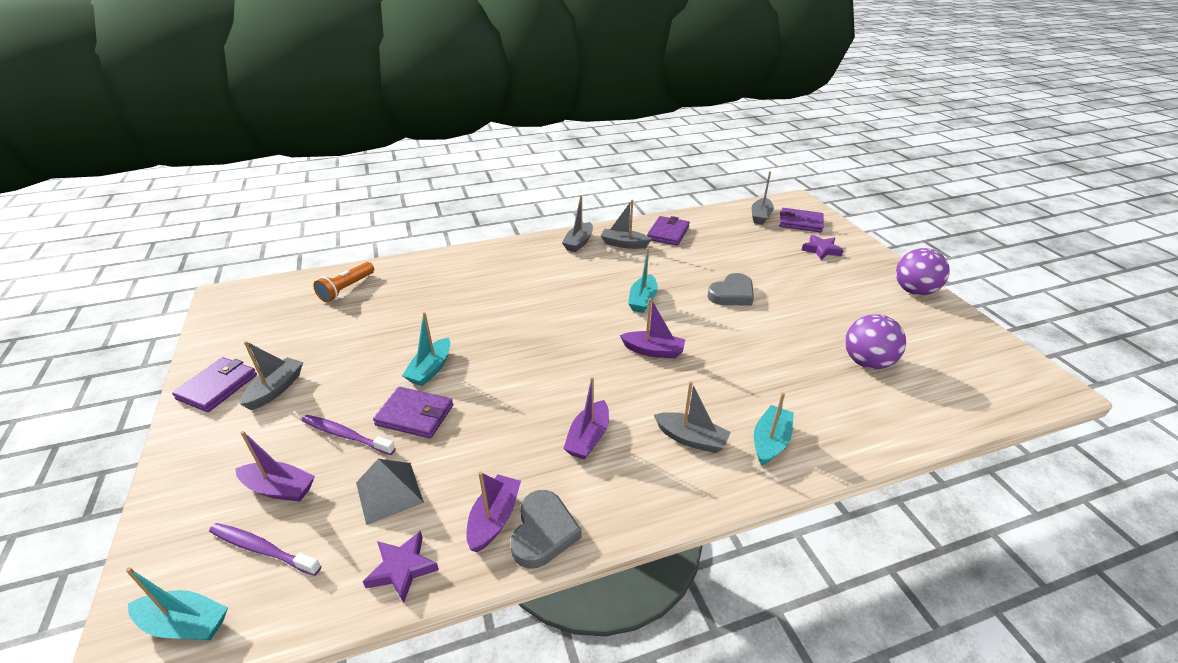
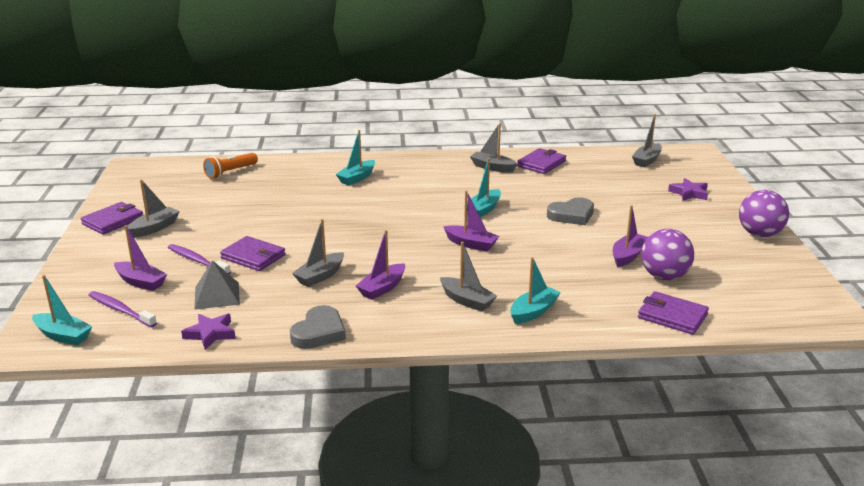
camera: 15 degrees right, 10 degrees down
turquoise boat [402,312,450,386] -> turquoise boat moved to [336,130,375,185]
purple boat [466,471,521,553] -> purple boat moved to [613,205,648,267]
grey boat [562,195,593,252] -> grey boat moved to [292,219,344,287]
purple wallet [779,208,823,233] -> purple wallet moved to [638,291,709,335]

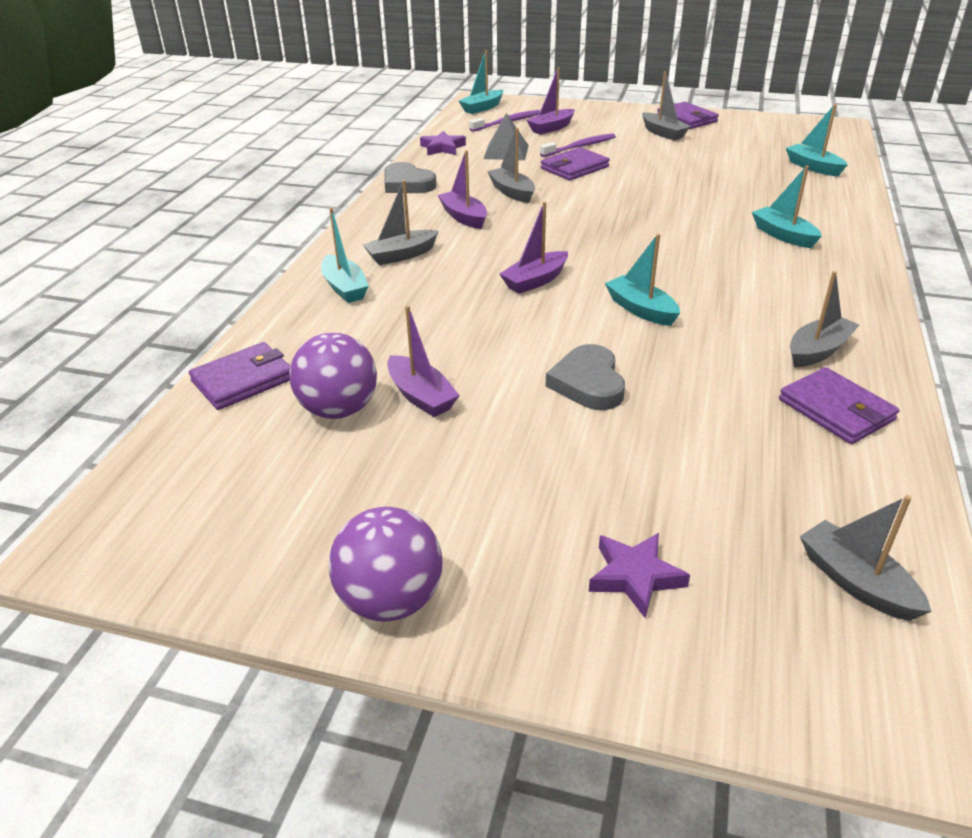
camera: 110 degrees right, 10 degrees up
orange flashlight [203,153,258,179] -> turquoise boat [786,104,848,176]

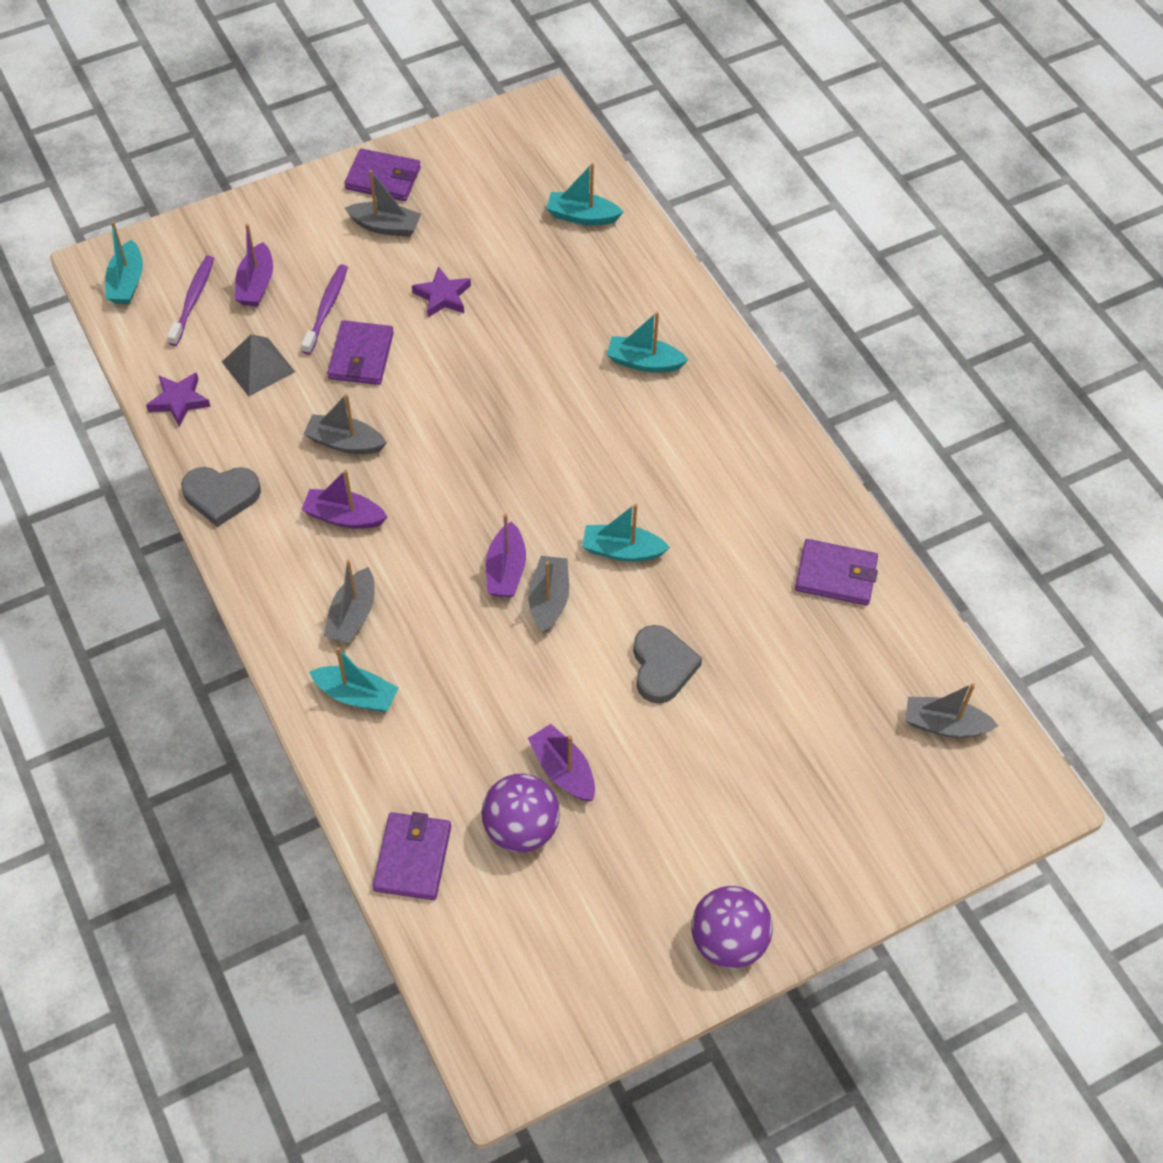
camera: 45 degrees left, 20 degrees up
purple boat [387,305,460,417] -> purple boat turned 135 degrees counterclockwise [528,724,595,802]
grey heart [546,344,625,410] -> grey heart turned 135 degrees counterclockwise [633,625,702,704]
purple star [589,533,690,618] -> purple star moved to [412,266,471,317]
grey boat [790,271,859,367] -> grey boat moved to [529,556,569,633]

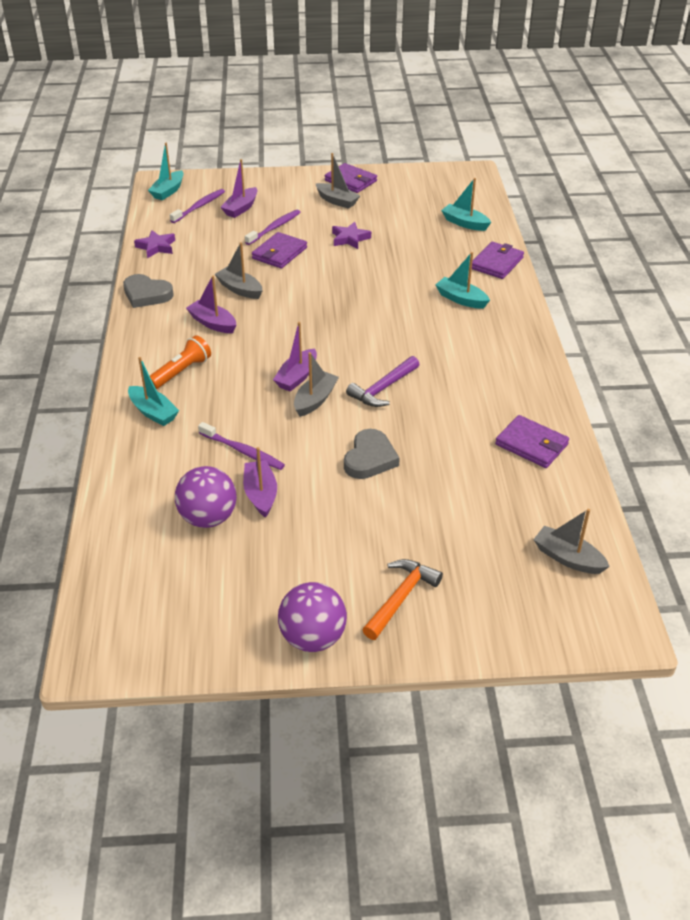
camera: 25 degrees right, 15 degrees down
grey pyramid [222,334,295,396] -> none
grey boat [324,560,375,643] -> orange flashlight [150,335,211,389]
purple wallet [373,812,451,900] -> purple wallet moved to [472,242,524,279]
turquoise boat [582,503,670,562] -> purple hammer [346,356,420,407]
none -> purple toothbrush [198,422,285,470]
none -> orange hammer [362,559,443,640]

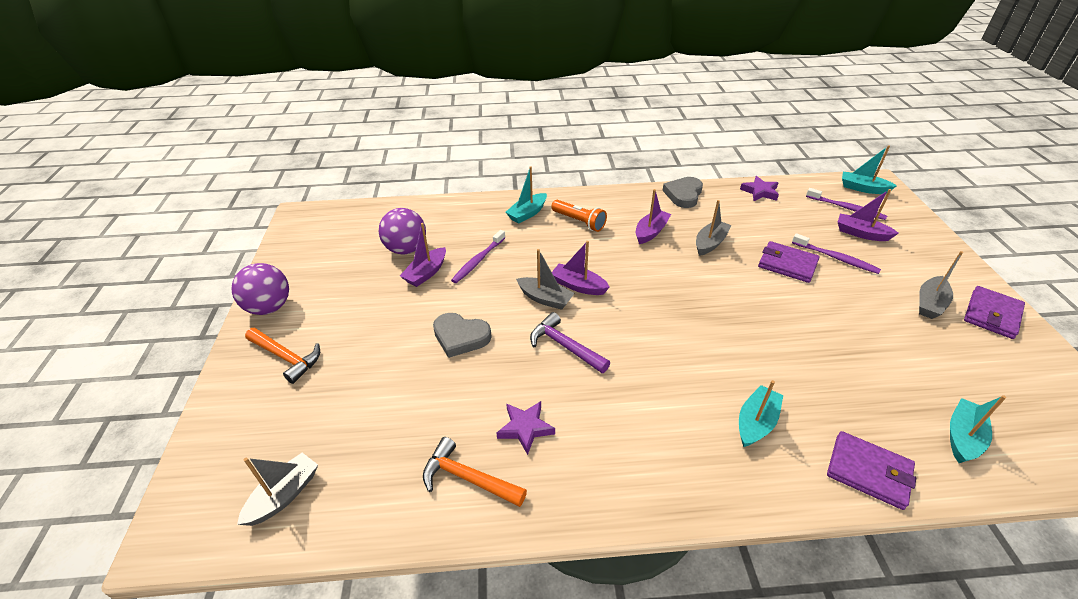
camera: 90 degrees right, 0 degrees up
purple boat [243,447,277,518] -> purple boat turned 135 degrees clockwise [400,223,446,287]
purple star [332,222,371,249] -> purple star moved to [496,401,555,455]
purple wallet [495,415,569,468] -> orange hammer [423,437,527,507]

